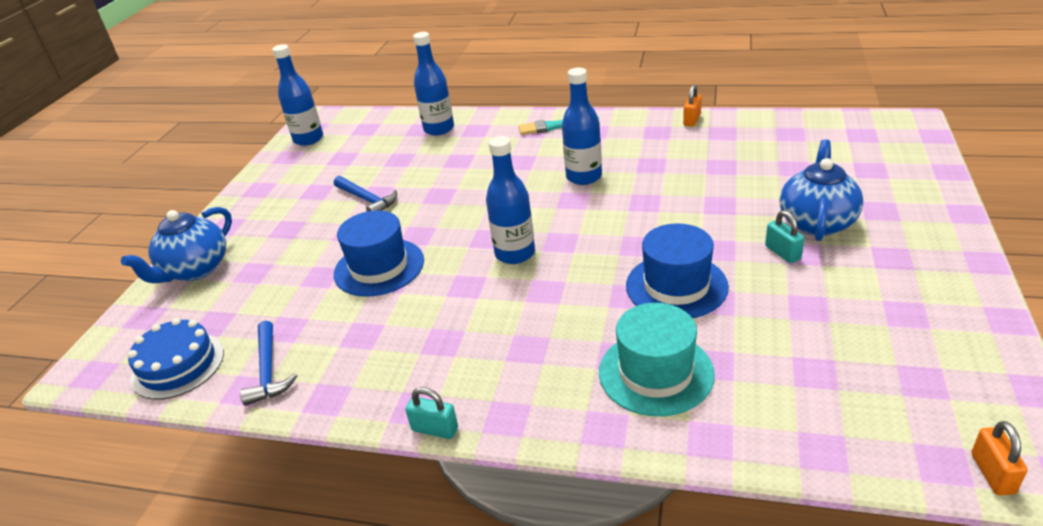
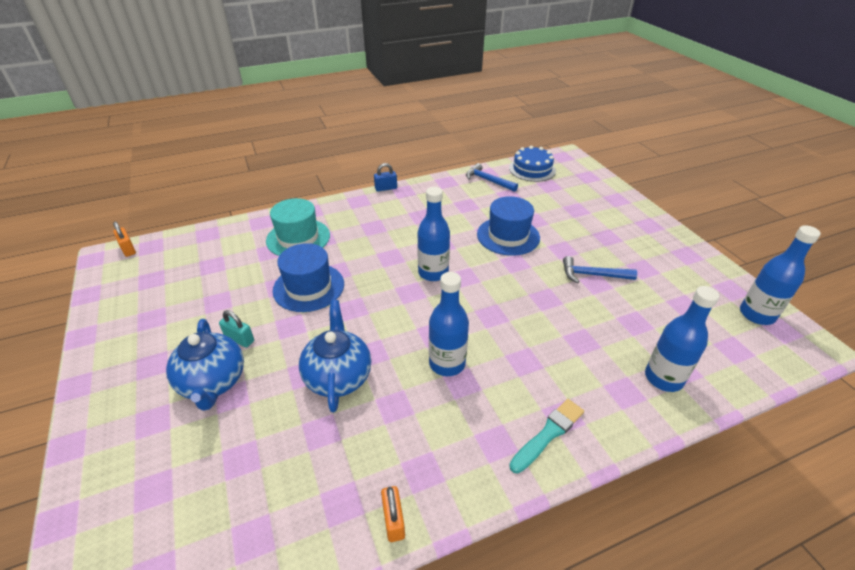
camera: 140 degrees right, 5 degrees up
blue teapot [121,207,232,283] -> blue teapot moved to [299,300,371,413]
turquoise padlock [405,387,458,439] -> blue padlock [374,163,397,192]

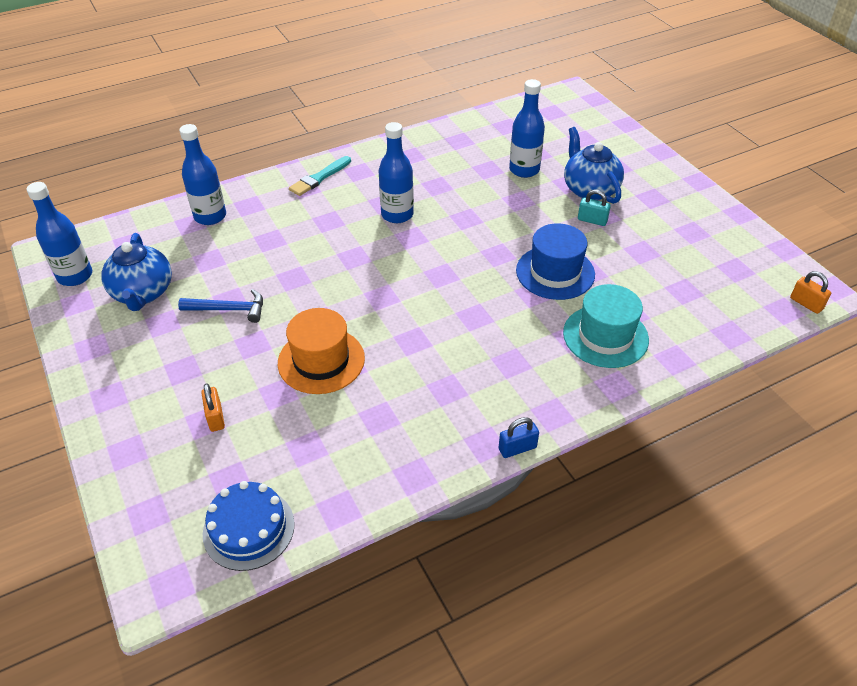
camera: 175 degrees right, 5 degrees up
blue teapot [299,300,371,413] -> blue teapot moved to [101,233,172,311]
orange padlock [381,486,405,542] -> orange padlock moved to [201,383,225,432]
blue bottle [417,187,450,281] -> blue bottle moved to [509,79,545,178]
blue hammer [466,163,518,192] -> none
blue hat [477,196,540,256] -> orange hat [278,308,365,394]

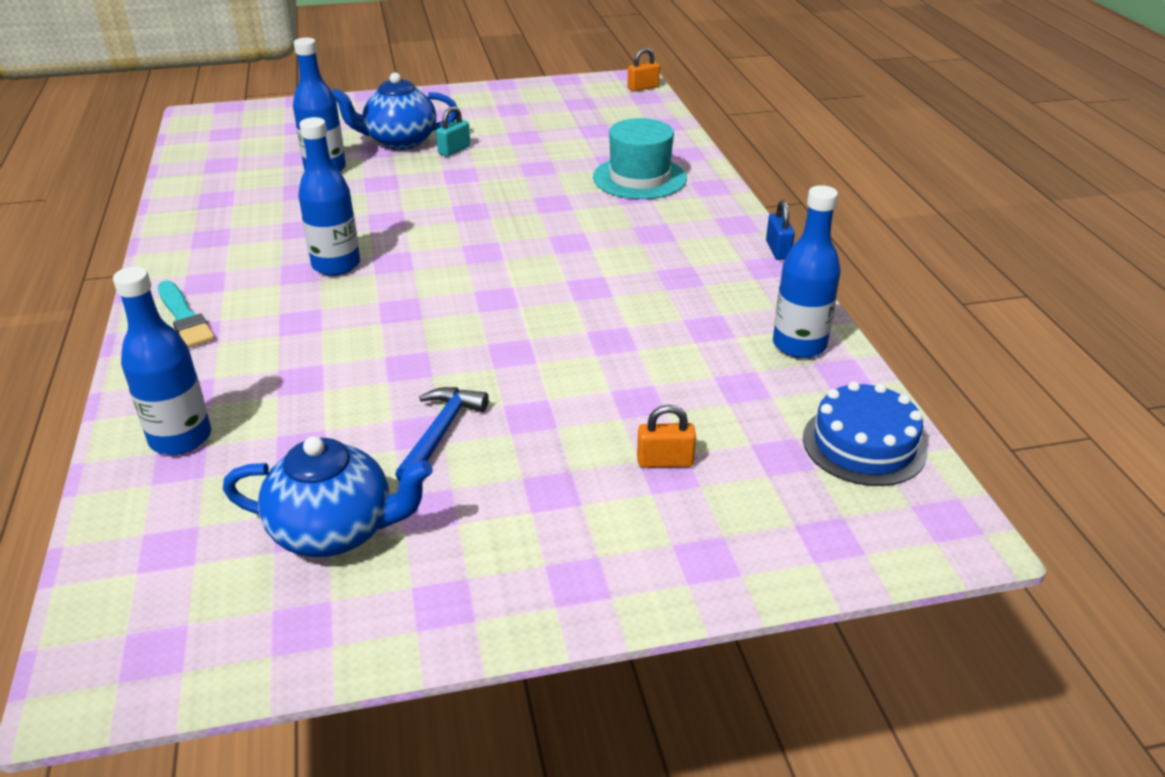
camera: 75 degrees left, 10 degrees down
blue bottle [27,182,92,286] -> blue bottle moved to [773,185,841,358]
orange hat [278,308,365,394] -> none
blue hat [516,223,595,300] -> none

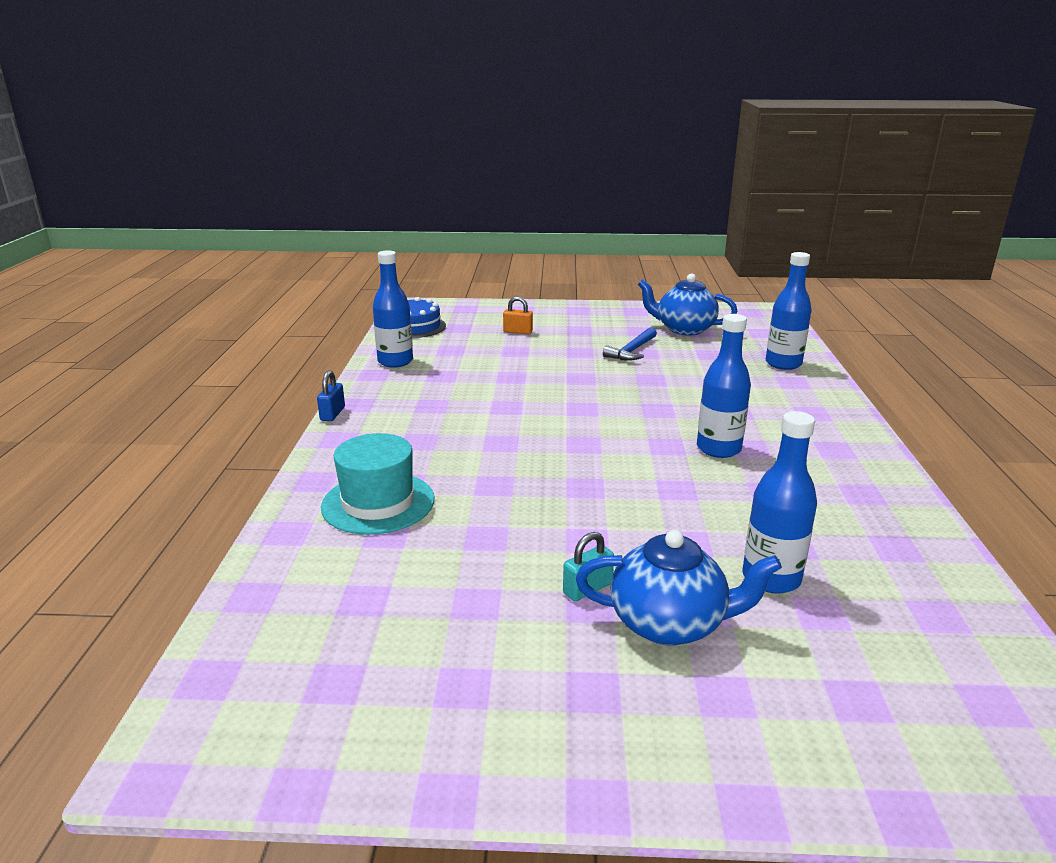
camera: 165 degrees left, 10 degrees down
turquoise brush [158,280,215,348] -> none
orange padlock [627,48,660,91] -> none

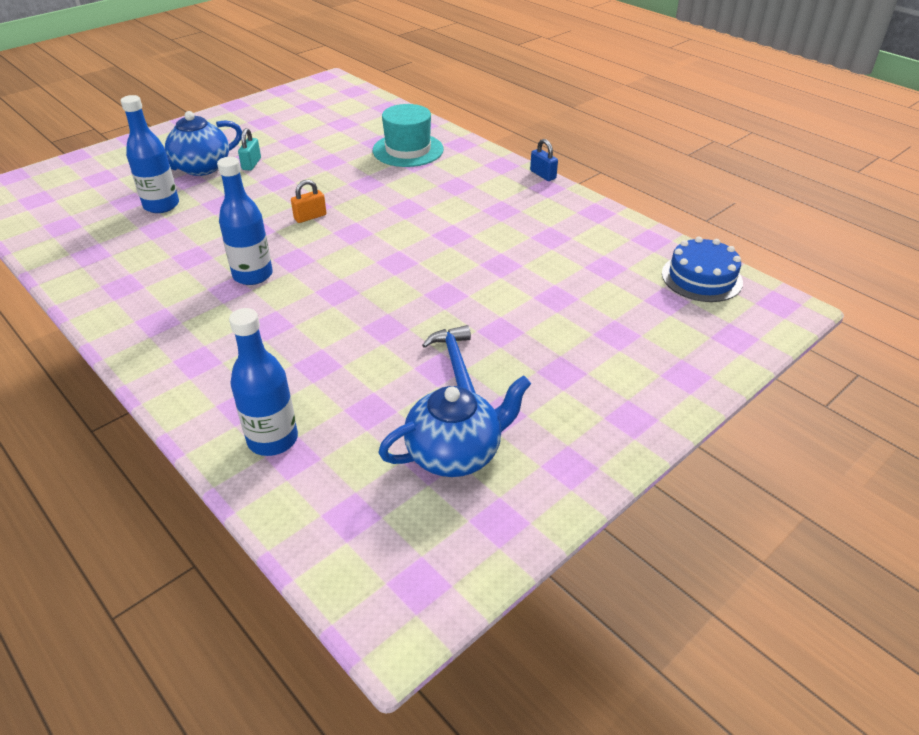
camera: 135 degrees right, 15 degrees up
blue bottle [373,250,413,368] -> none
orange padlock [503,296,533,334] -> orange padlock moved to [291,180,326,223]

